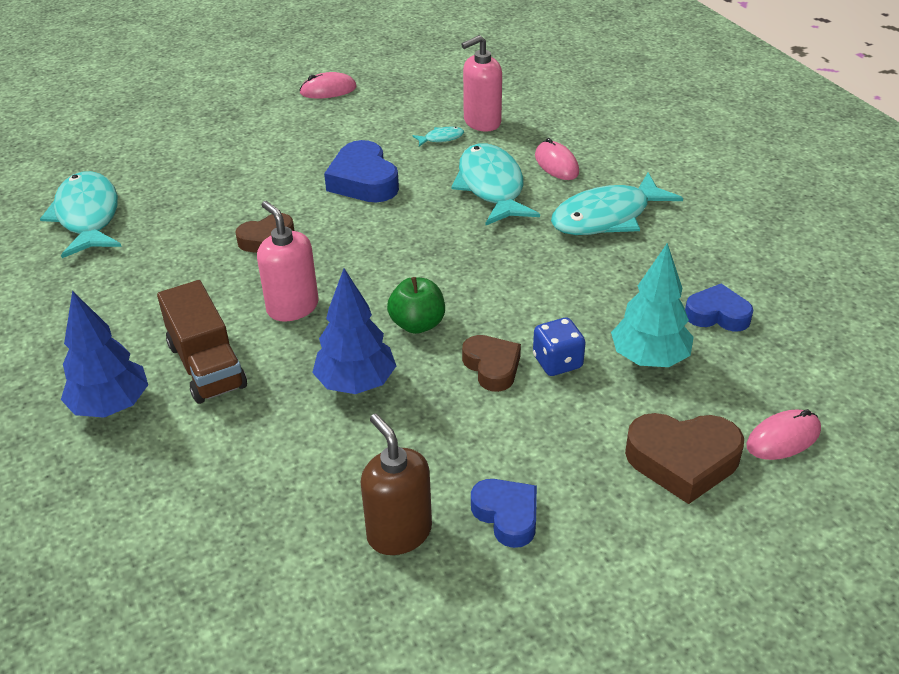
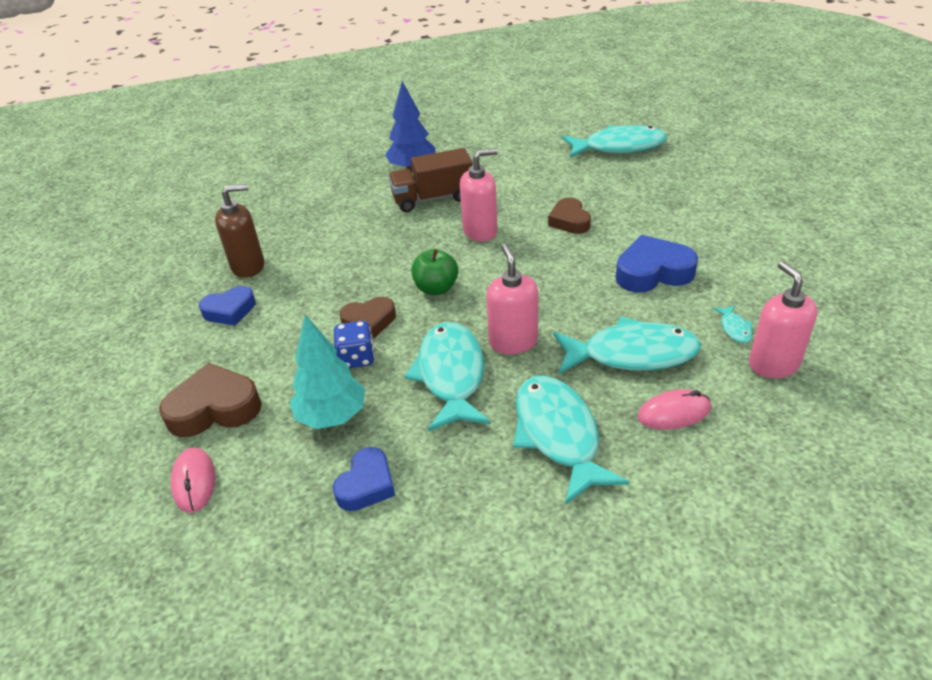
camera: 105 degrees right, 0 degrees up
pink mouse [299,72,357,99] -> none
blue tree [312,269,396,394] -> none
brown heart [625,413,744,504] -> brown heart turned 60 degrees clockwise [159,363,262,437]
none -> turquoise fish [404,322,491,432]
none -> pink soap dispenser [486,244,538,354]

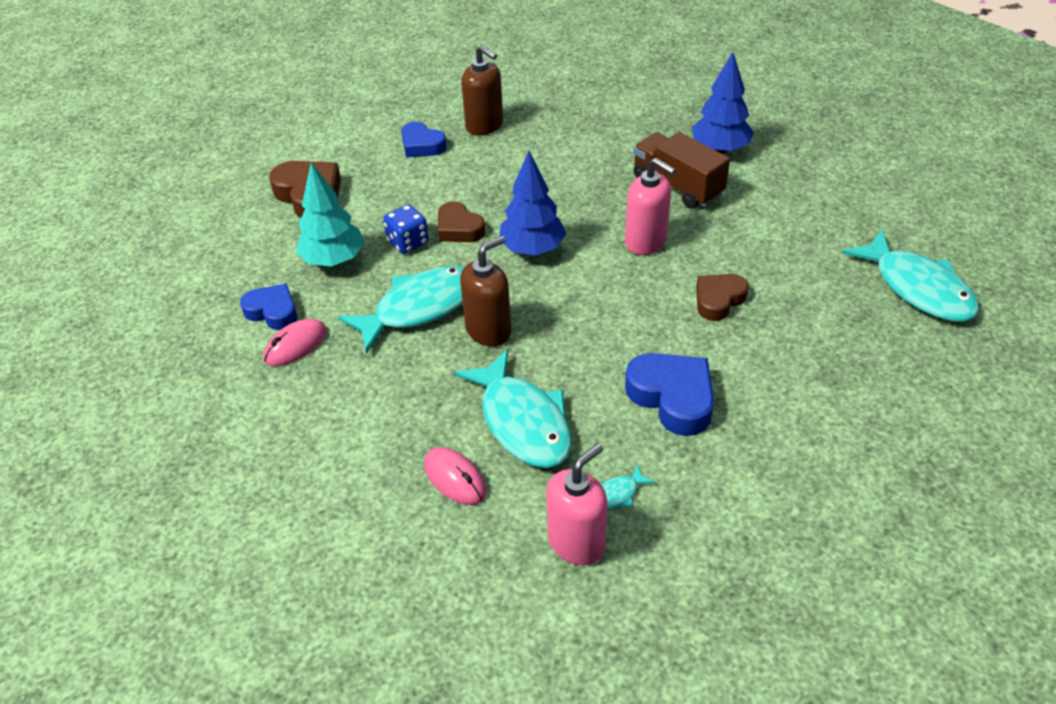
camera: 60 degrees right, 5 degrees up
pink mouse [171,447,216,513] -> pink mouse moved to [264,319,327,366]
blue heart [333,447,395,511] -> blue heart turned 150 degrees counterclockwise [240,283,297,330]
green apple [411,249,458,295] -> blue tree [499,151,567,255]
pink soap dispenser [486,244,538,354] -> brown soap dispenser [460,236,512,346]
turquoise fish [513,375,629,505] -> none

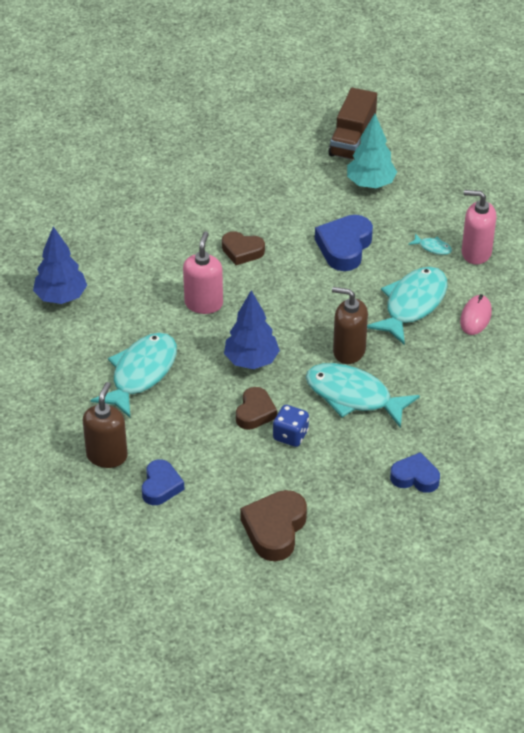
camera: 120 degrees left, 0 degrees up
blue heart [240,283,297,330] -> blue heart turned 105 degrees clockwise [390,452,440,493]
pink mouse [264,319,327,366] -> none
turquoise tree [296,162,364,266] -> turquoise tree moved to [347,114,397,188]
brown truck [633,132,730,209] -> brown truck moved to [328,88,377,160]
turquoise fish [842,229,979,322] -> turquoise fish moved to [91,333,177,418]

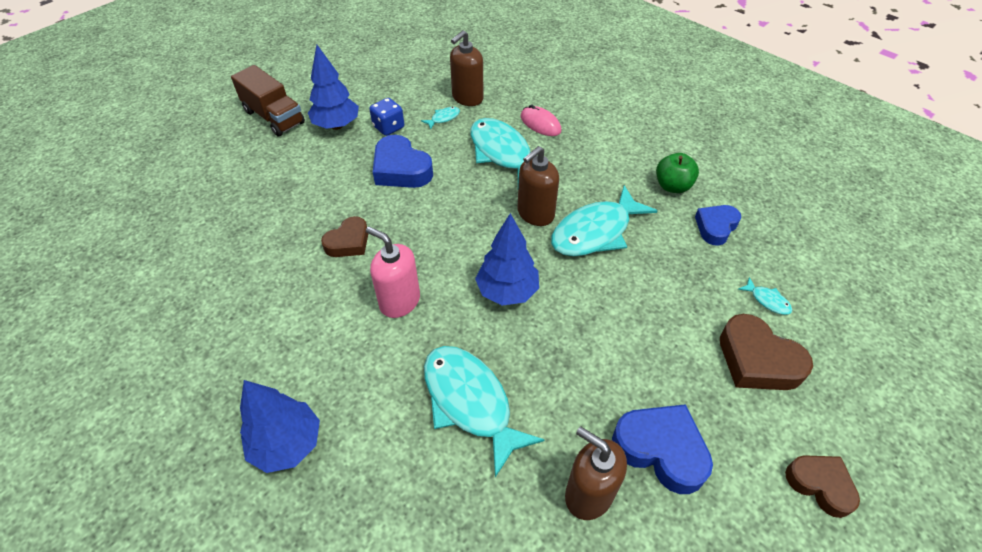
camera: 65 degrees left, 5 degrees up
blue heart [142,459,185,505] -> blue heart [612,404,713,494], size x1.52
brown heart [236,387,277,430] -> brown heart moved to [785,455,860,518]
blue dice [273,405,309,447] -> blue dice moved to [369,98,404,136]
turquoise tree [347,114,397,188] -> blue tree [308,45,359,130]
pink soap dispenser [462,190,496,265] -> brown soap dispenser [450,30,484,106]
none -> green apple [656,153,699,193]
none -> turquoise fish [738,277,792,315]

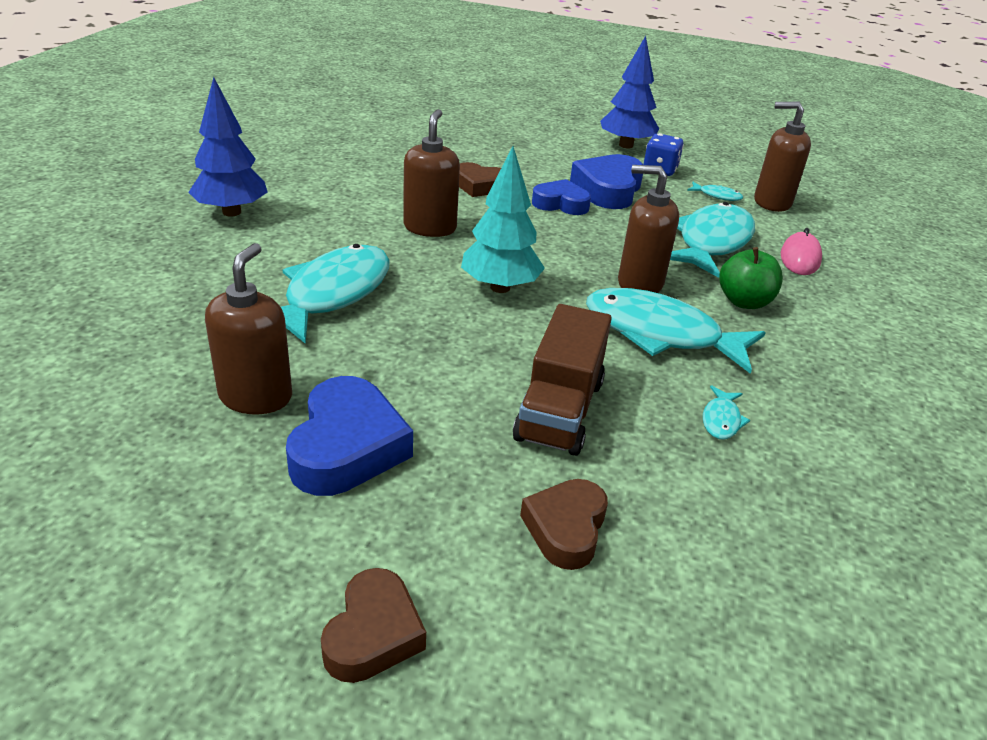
camera: 60 degrees right, 15 degrees down
brown truck [231,65,305,136] -> brown truck moved to [513,304,612,456]
pink soap dispenser [366,226,420,318] -> brown soap dispenser [403,109,460,237]
blue tree [475,213,539,306] -> turquoise tree [461,146,545,293]
green apple [656,153,699,193] -> green apple moved to [719,247,783,309]
blue heart [695,205,741,246] -> blue heart moved to [532,179,591,215]
brown heart [720,314,813,390] -> brown heart [520,479,608,570], size x0.66
turquoise fish [738,277,792,315] -> turquoise fish moved to [703,385,750,440]

